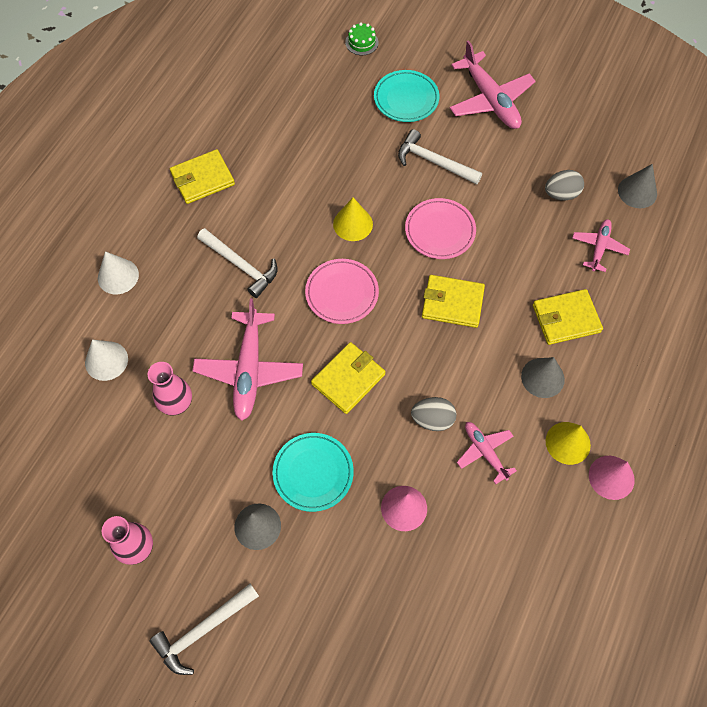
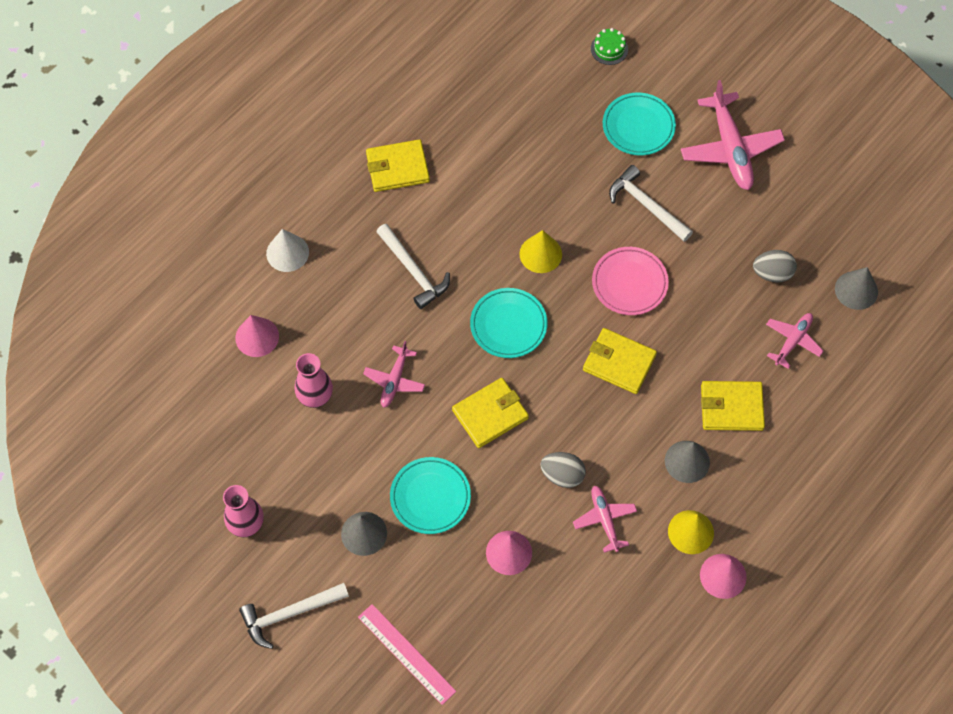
camera: 15 degrees right, 0 degrees up
white cone [85,339,128,381] -> pink cone [235,315,279,357]
pink plane [193,298,303,421] -> pink plane [363,341,425,408], size x0.57
pink plate [305,259,379,324] -> turquoise plate [470,288,547,358]
none -> pink ruler [358,604,456,705]

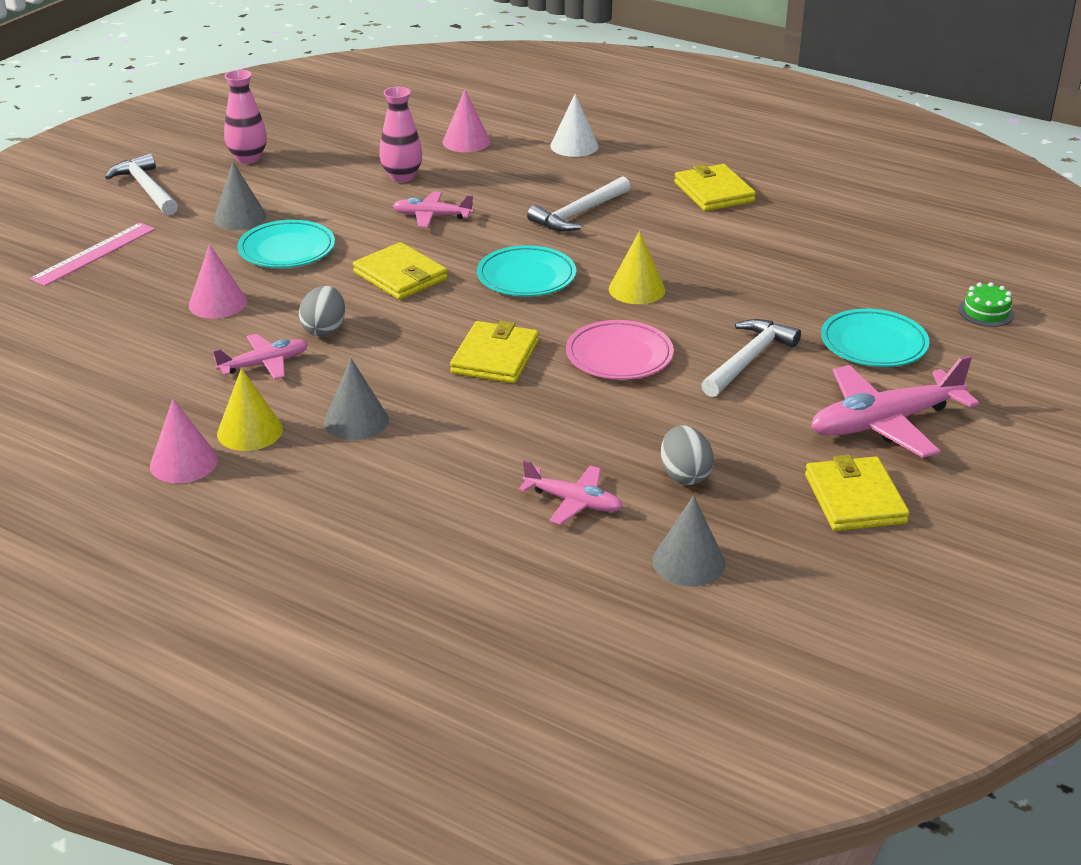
camera: 80 degrees right, 30 degrees down
yellow wallet [701,381,765,431] -> yellow wallet moved to [805,455,910,531]

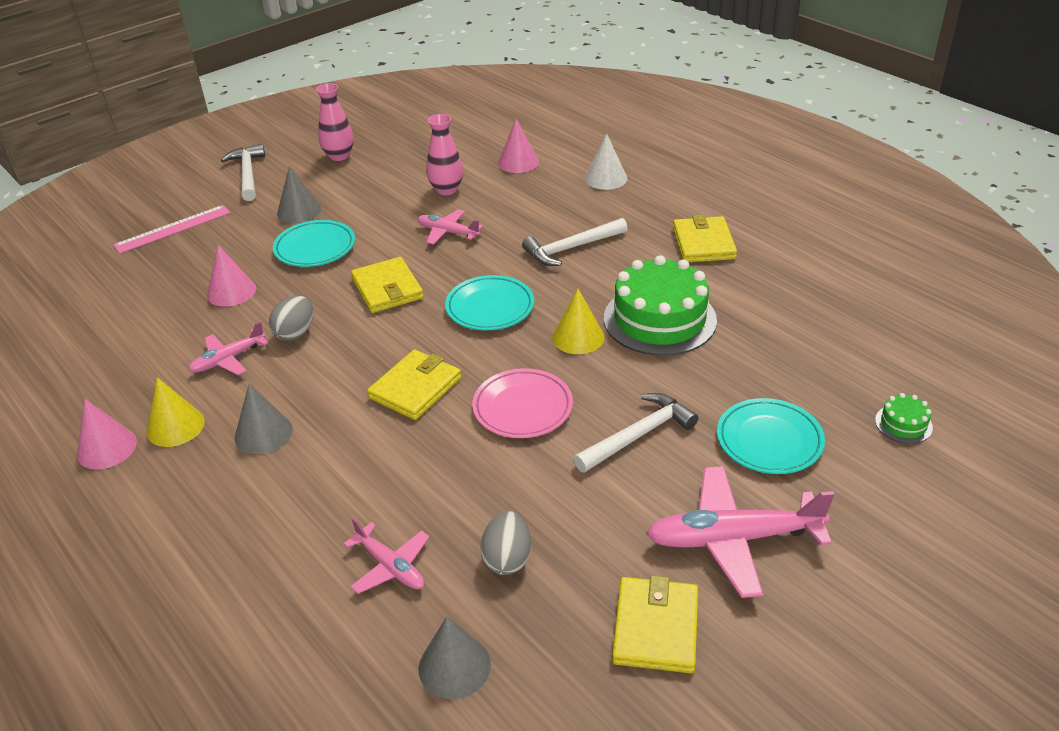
camera: 20 degrees right, 5 degrees up
pink plane [213,334,308,380] -> pink plane turned 150 degrees clockwise [189,321,268,375]
none -> green cake [604,255,717,356]

